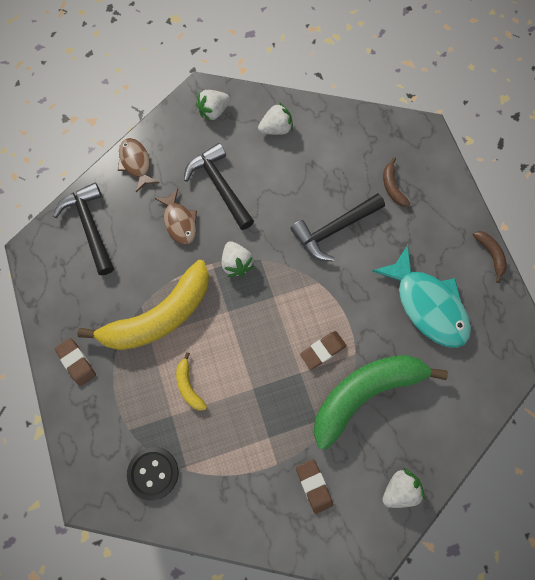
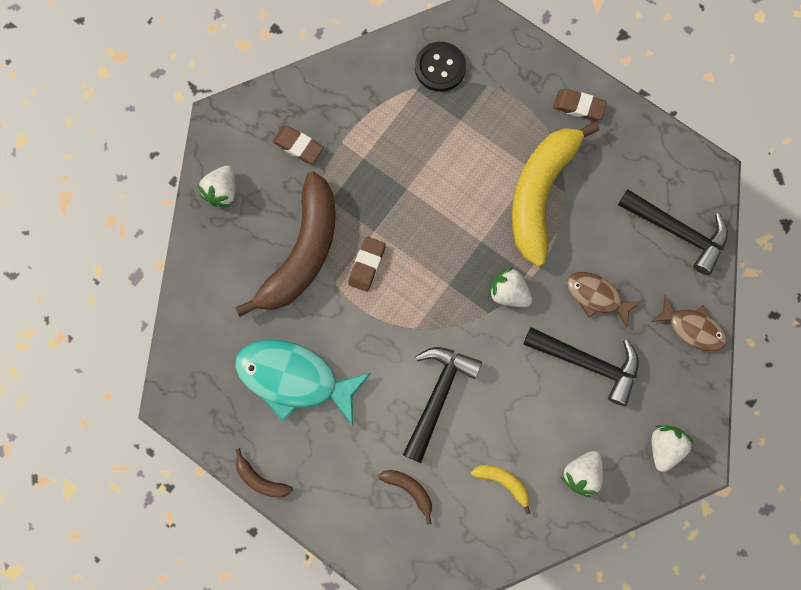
camera: 145 degrees right, 5 degrees up
yellow banana [176,352,207,411] -> yellow banana moved to [471,465,530,515]
green banana [314,355,448,450] -> brown banana [235,172,336,317]

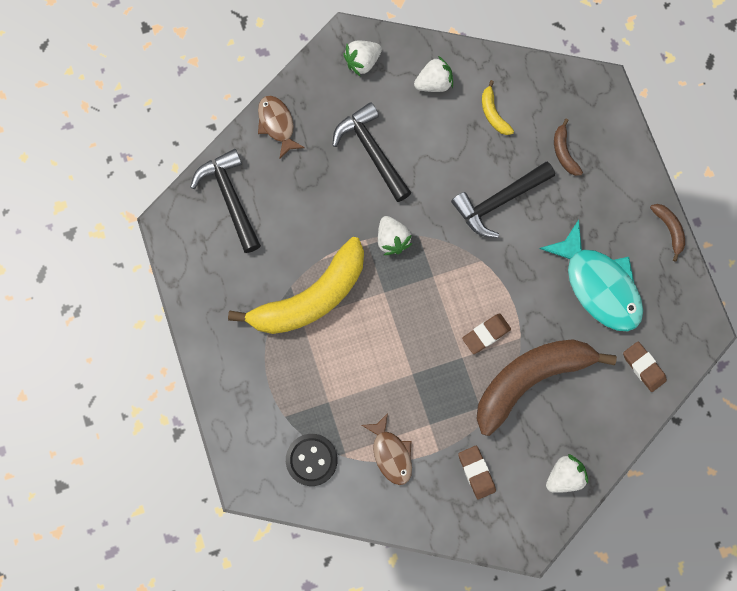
camera: 145 degrees left, 0 degrees up
brown eraser [553,89,607,121] -> brown eraser moved to [623,341,667,392]
brown fish [567,272,641,328] -> brown fish moved to [362,413,412,485]

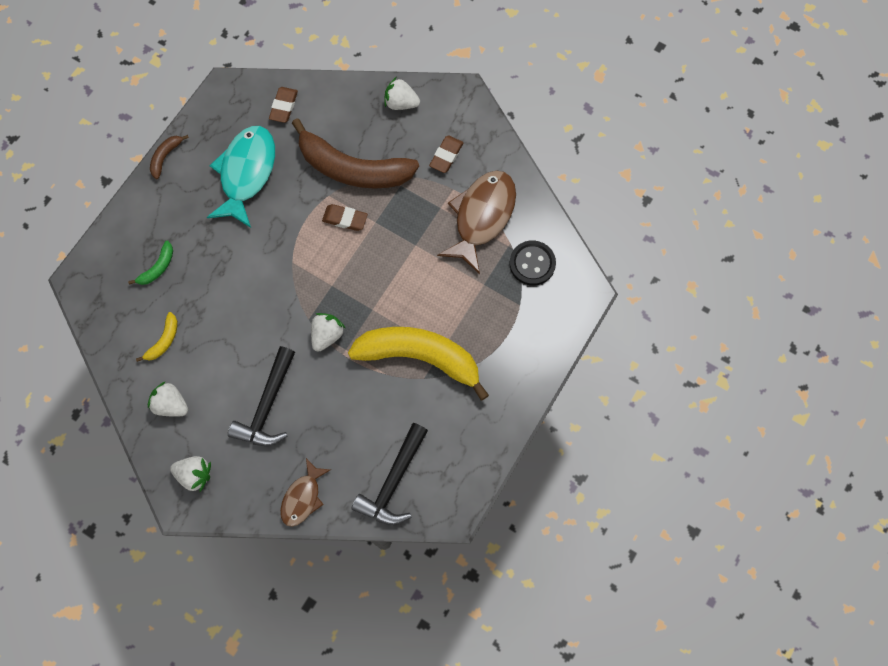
camera: 130 degrees left, 5 degrees down
brown fish [362,413,412,485] -> brown fish [437,171,516,274], size x1.75
black hammer [451,162,555,238] -> none
brown banana [554,119,583,176] -> green banana [128,241,173,285]

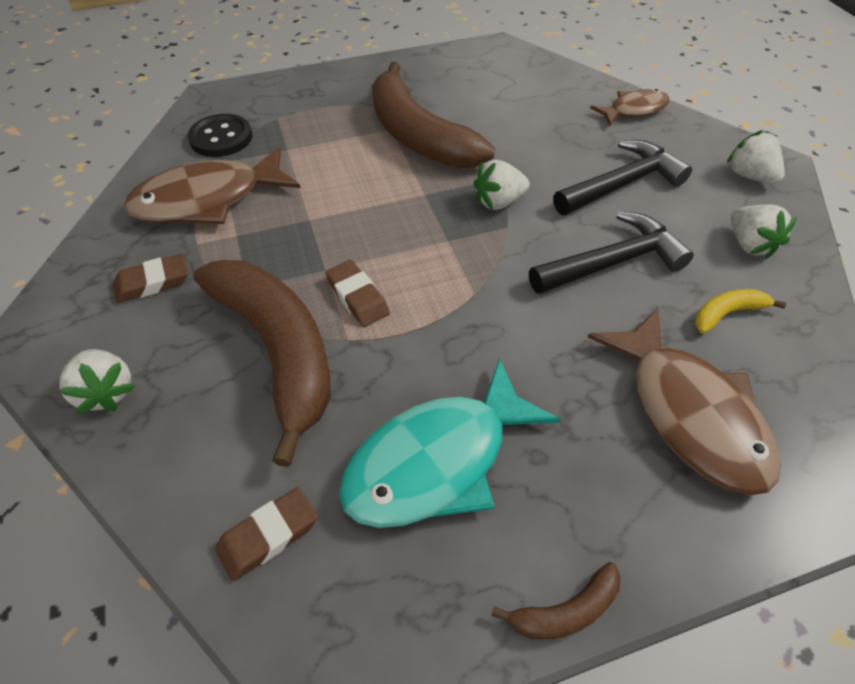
camera: 140 degrees left, 20 degrees down
green banana [128,241,173,285] -> brown fish [588,308,781,495]
yellow banana [348,327,489,401] -> brown banana [372,62,495,168]
black hammer [351,423,428,525] -> black hammer moved to [529,211,694,294]

